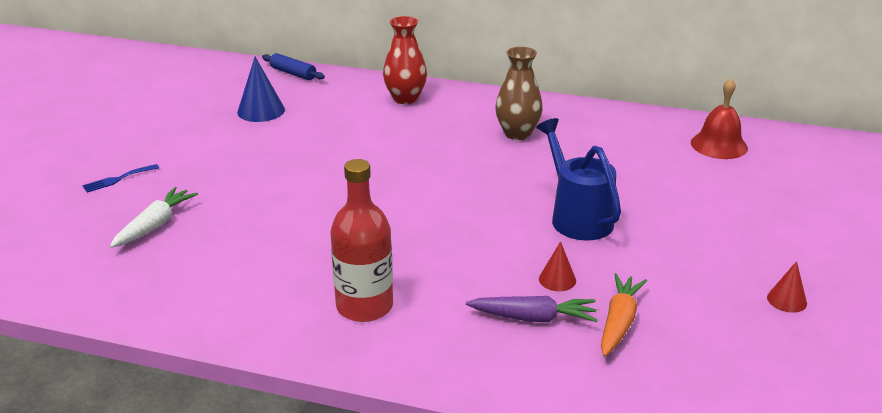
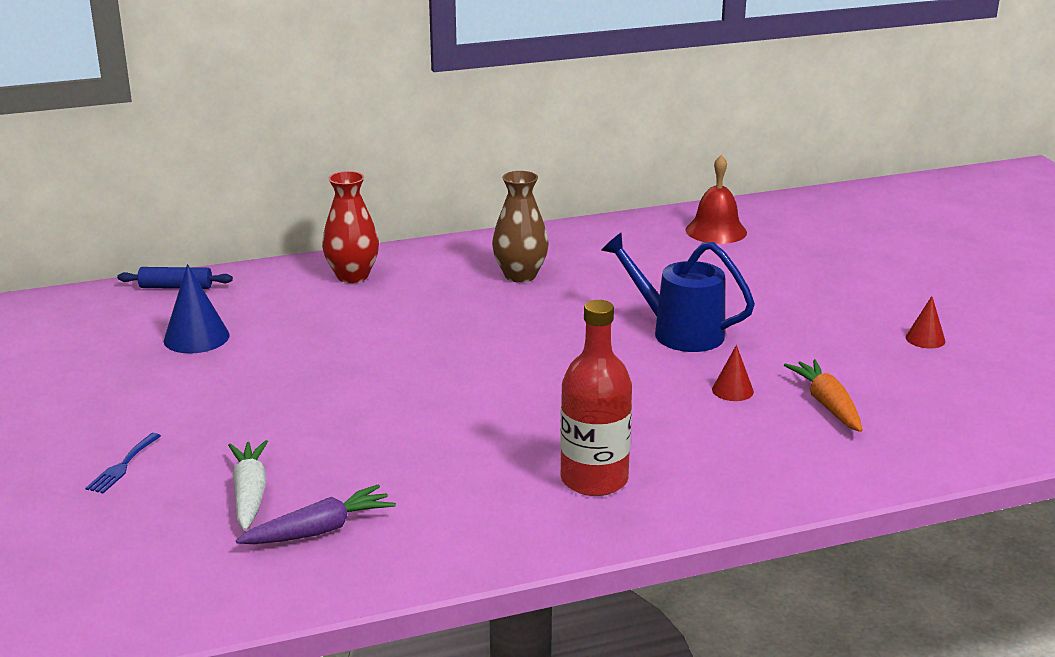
camera: 35 degrees left, 5 degrees down
purple carrot [466,296,597,322] -> purple carrot moved to [236,484,396,544]

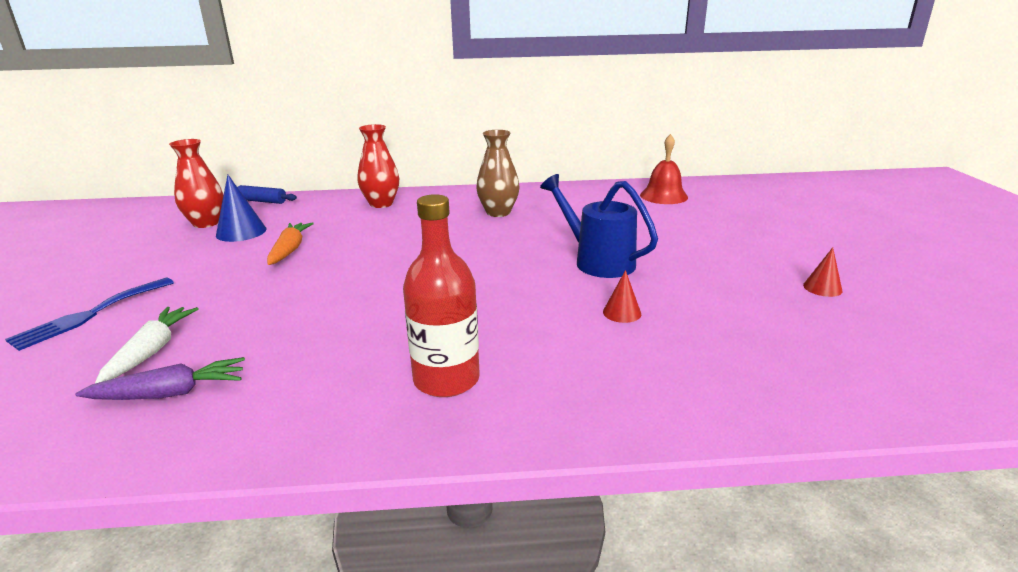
camera: 15 degrees right, 0 degrees up
blue fork [85,433,161,493] -> blue fork [5,278,174,351], size x1.72
orange carrot [784,359,863,432] -> orange carrot moved to [267,222,314,265]
none -> red vase [169,139,223,228]

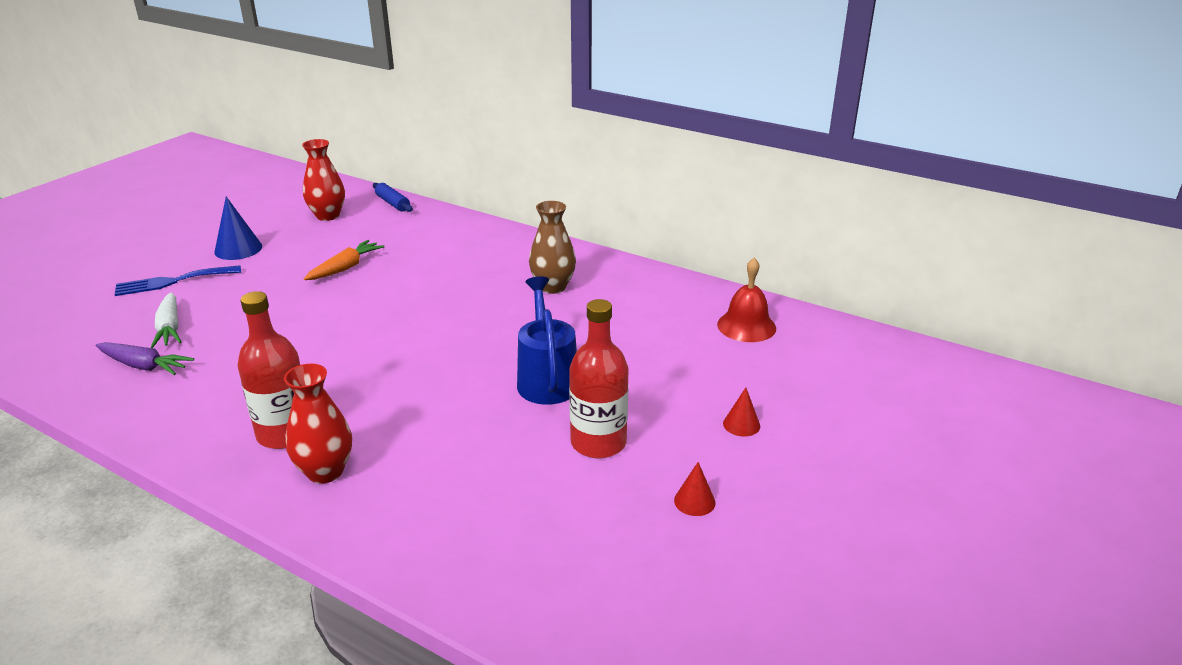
camera: 35 degrees right, 5 degrees up
white carrot [95,307,199,383] -> white carrot turned 120 degrees clockwise [151,292,181,348]
blue cone [216,175,266,242] -> blue cone moved to [214,197,262,260]
red vase [358,124,399,208] -> red vase moved to [284,364,352,484]
red cone [603,270,641,323] -> red cone moved to [723,388,760,437]
none -> red bottle [569,299,629,458]

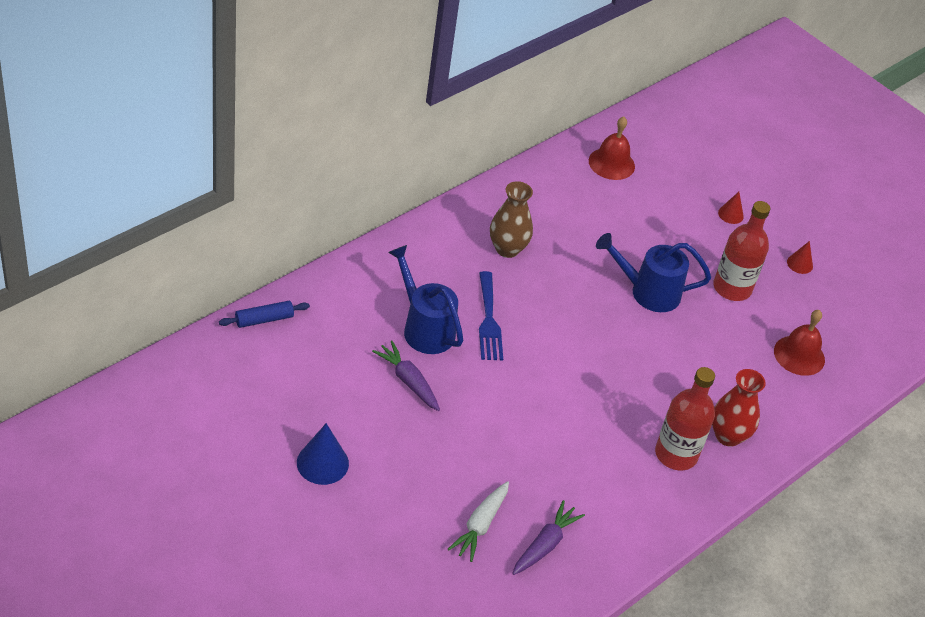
camera: 80 degrees left, 15 degrees up
blue fork [115,265,241,296] -> blue fork moved to [479,271,503,360]
white carrot [151,292,181,348] -> white carrot turned 120 degrees clockwise [448,481,509,562]
red vase [302,139,345,221] -> none
orange carrot [304,240,385,280] -> purple carrot [372,340,440,411]
none -> blue watering can [388,245,463,354]
none -> red bell [774,310,825,376]

